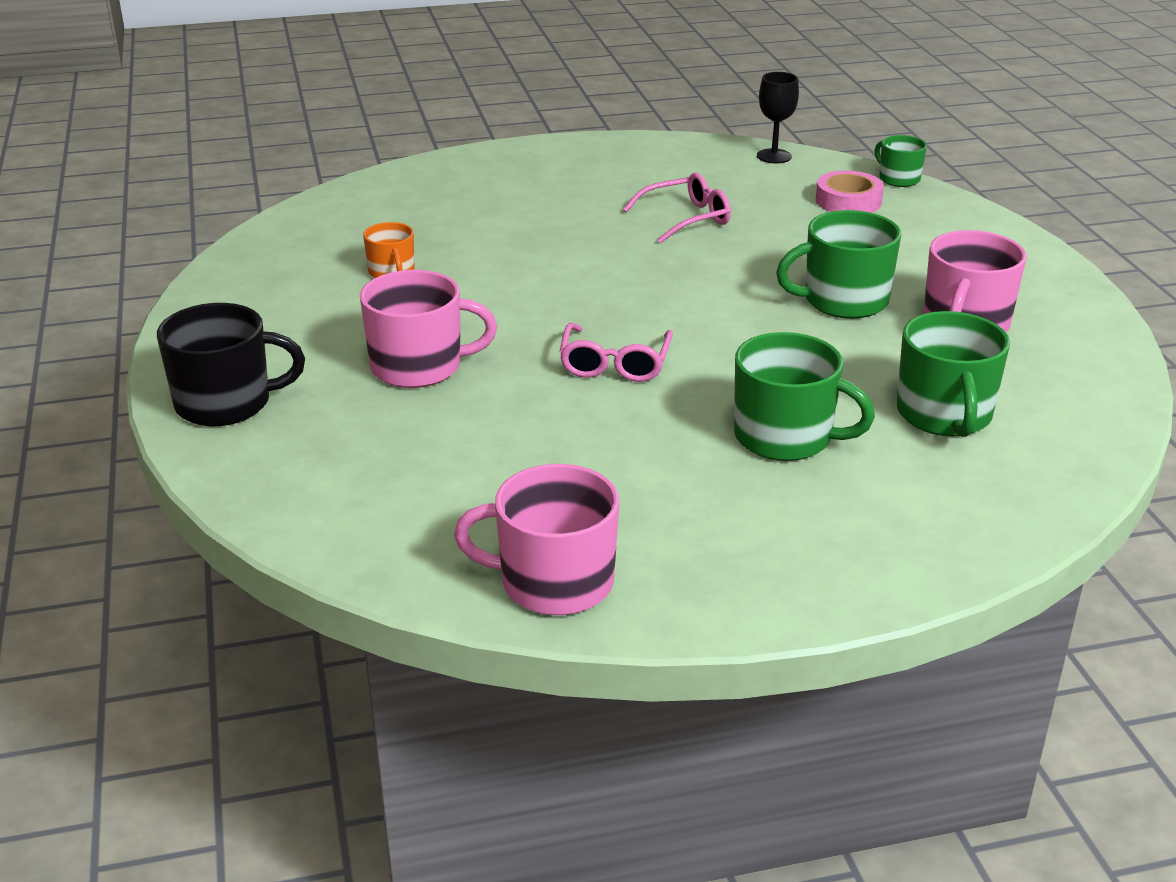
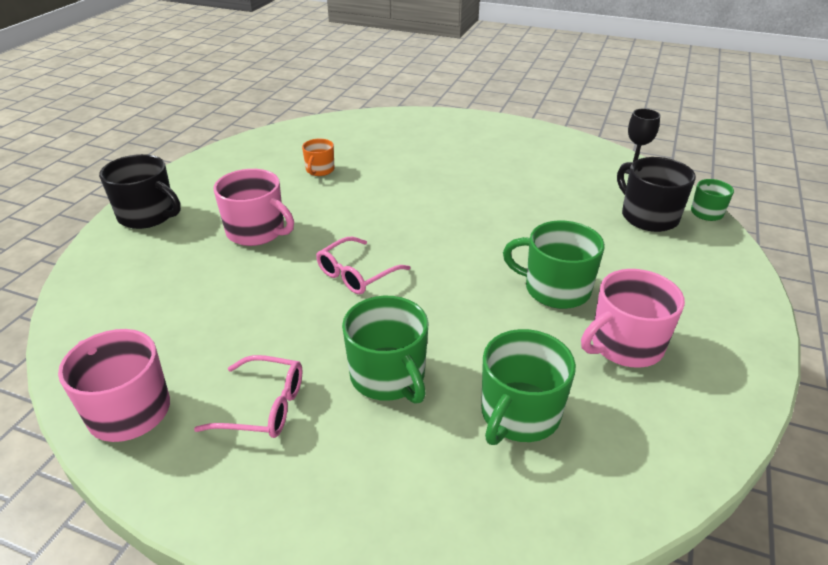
camera: 35 degrees right, 5 degrees up
pink glasses [623,173,731,243] -> pink glasses moved to [194,355,303,438]
pink tape [816,170,884,213] -> black mug [617,157,696,232]

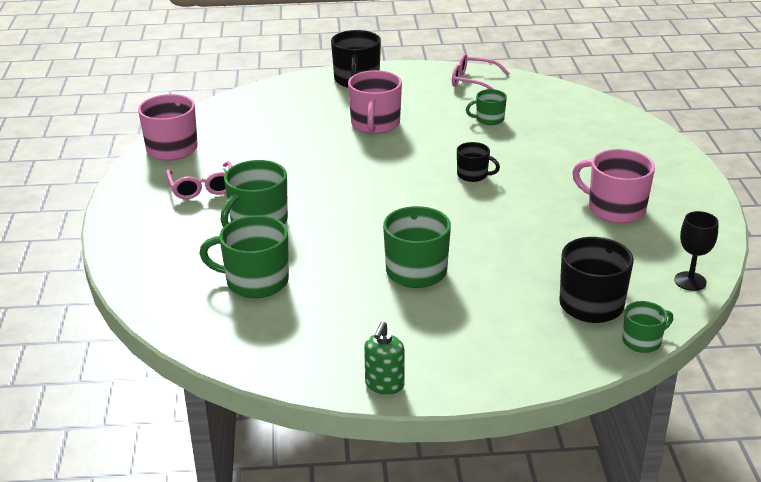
camera: 65 degrees right, 5 degrees down
orange mug [302,139,334,176] -> green mug [466,89,507,125]
pink glasses [316,237,411,294] -> pink glasses moved to [452,54,510,89]
pink mug [581,269,685,368] -> pink mug moved to [572,149,655,223]
none -> green soap dispenser [364,321,405,395]
none -> black mug [457,142,500,182]

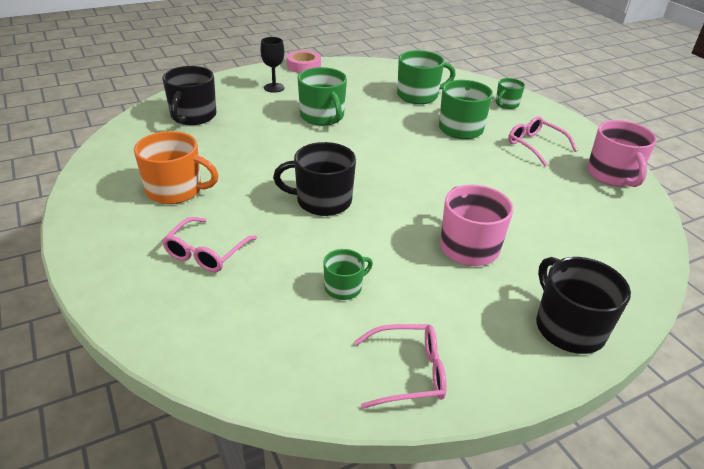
camera: 155 degrees right, 5 degrees up
green soap dispenser [364,321,405,395] -> pink tape [287,50,321,73]
black mug [457,142,500,182] -> black mug [273,142,356,216], size x1.75
pink mug [572,149,655,223] -> orange mug [134,131,219,204]
green mug [622,301,673,353] -> green mug moved to [496,78,525,109]
black goblet [674,211,718,291] -> black goblet moved to [260,37,285,93]
none -> pink glasses [162,217,257,272]

